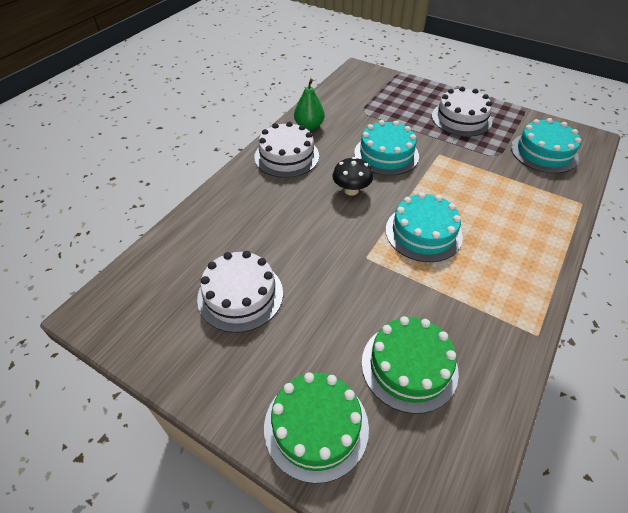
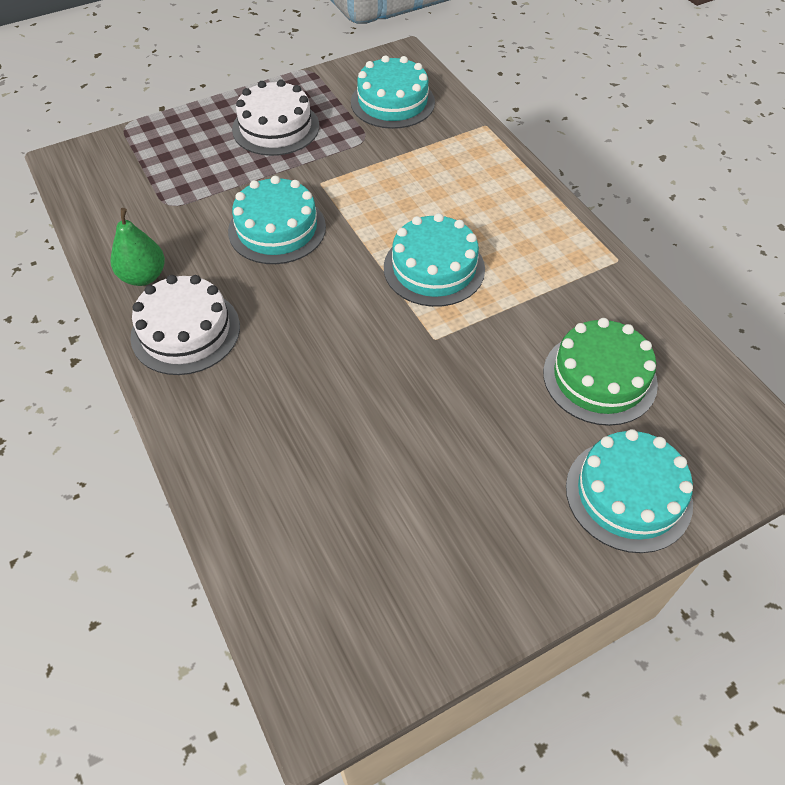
camera: 60 degrees left, 5 degrees up
white cake [197,251,283,333] -> none
green cake [264,372,369,484] -> turquoise cake [566,429,693,553]
black mushroom [332,157,373,196] -> none

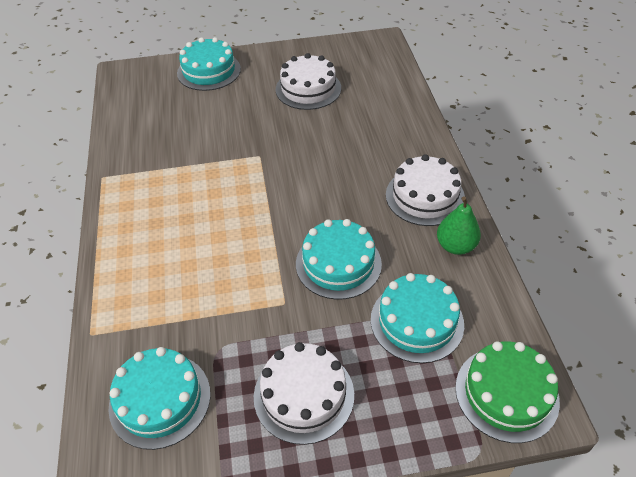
camera: 160 degrees left, 5 degrees down
turquoise cake [384,213,485,307] -> turquoise cake moved to [371,273,464,363]
green cake [543,318,658,426] -> green cake moved to [455,341,560,443]
none -> white cake [276,53,341,110]

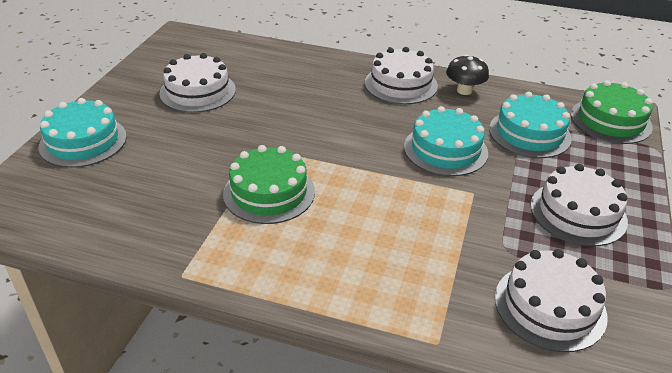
camera: 65 degrees left, 10 degrees down
turquoise cake [109,347,211,450] -> white cake [495,249,608,352]
green pear [437,197,481,255] -> black mushroom [446,55,489,95]
none -> green cake [223,145,315,224]

